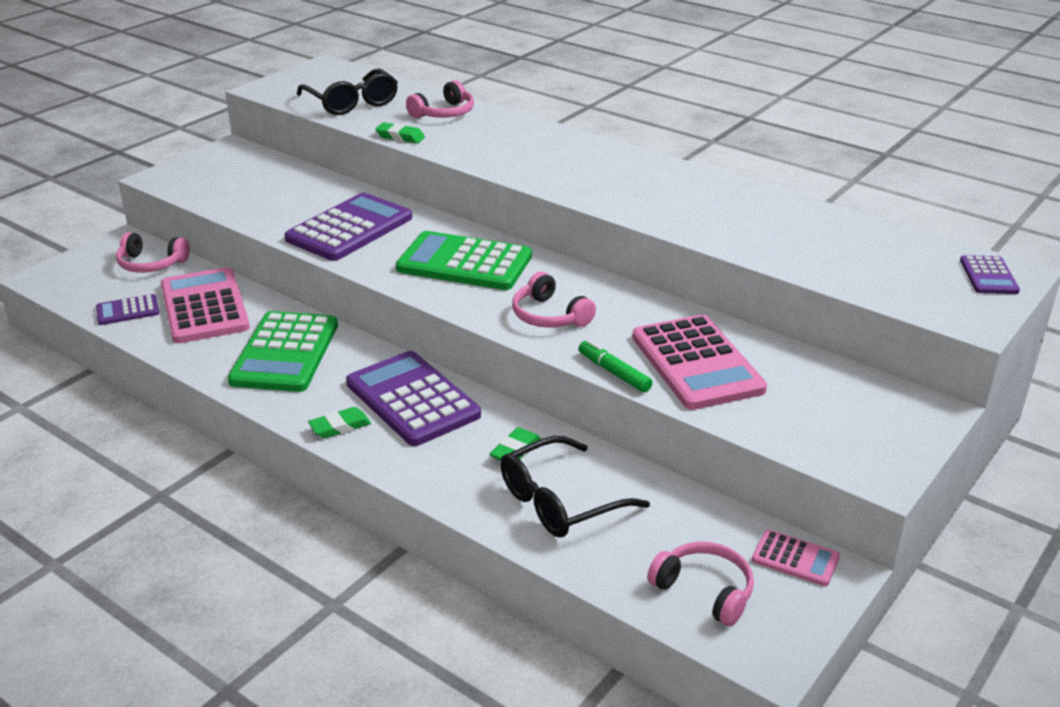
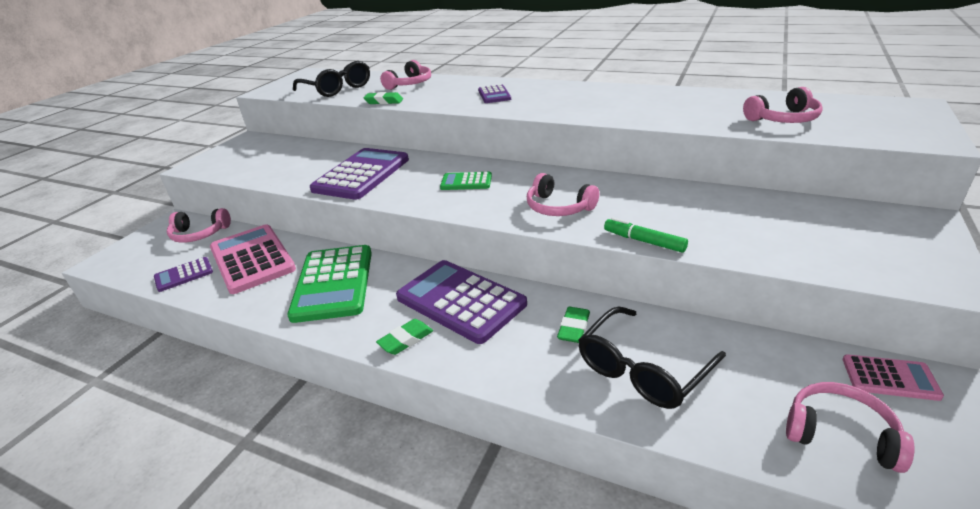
camera: 10 degrees left, 0 degrees up
green calculator [396,231,532,290] -> green calculator [440,172,492,190], size x0.49
pink calculator [632,315,767,410] -> none
purple calculator [960,255,1020,294] -> purple calculator moved to [478,84,511,103]
none -> pink headphones [743,87,823,123]

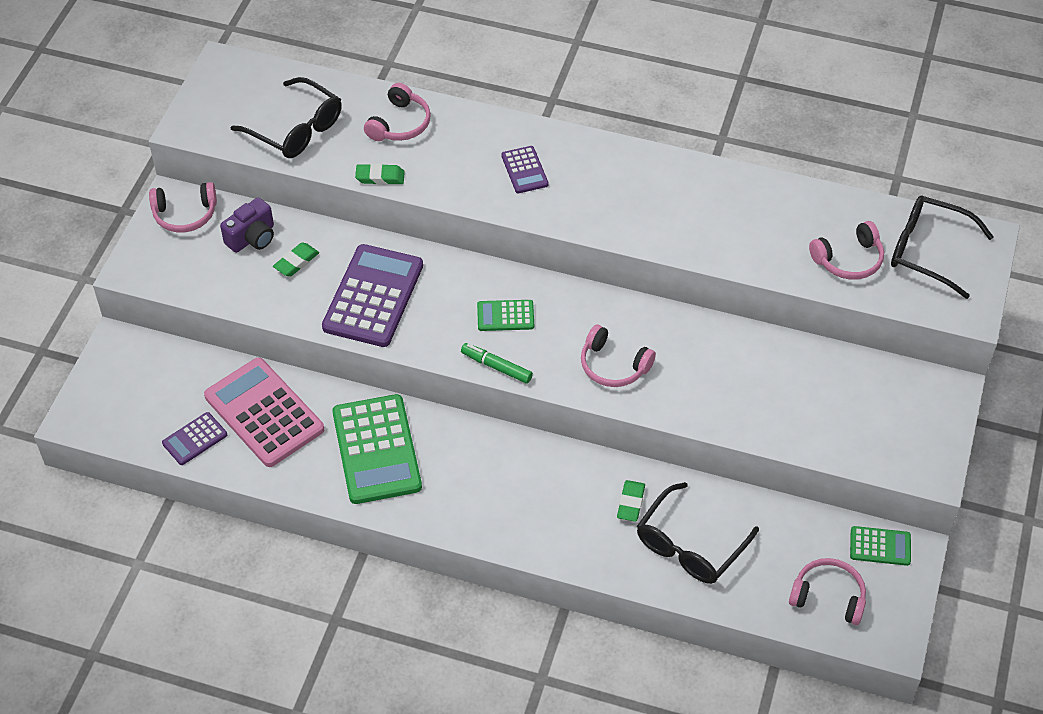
camera: 10 degrees left, 20 degrees up
pink headphones [167,208,231,243] -> pink headphones moved to [149,182,217,232]
green eraser [376,319,433,355] -> green eraser moved to [273,242,319,277]
purple calculator [396,260,527,344] -> none
green marker [604,217,688,253] -> green marker moved to [461,343,533,384]
pink calculator [843,355,944,401] -> green calculator [850,526,911,566]
none -> purple camera [220,197,274,253]
none -> black glasses [891,196,994,299]

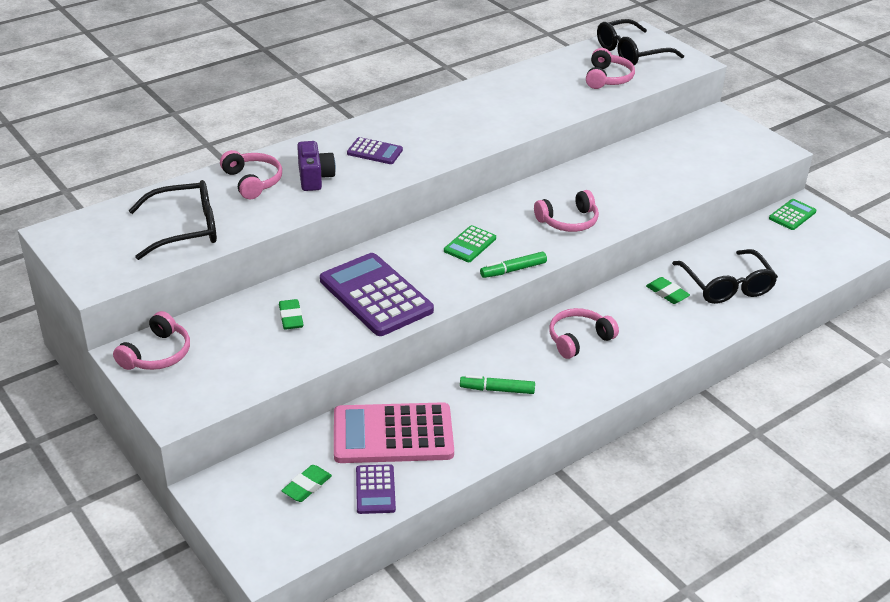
camera: 55 degrees left, 15 degrees down
purple camera [220,197,274,253] -> purple camera moved to [297,141,336,191]
green calculator [332,394,422,504] -> green marker [460,375,535,394]
green eraser [355,163,405,185] -> green eraser moved to [281,465,332,502]
pink headphones [789,558,866,625] -> pink headphones moved to [549,308,619,359]

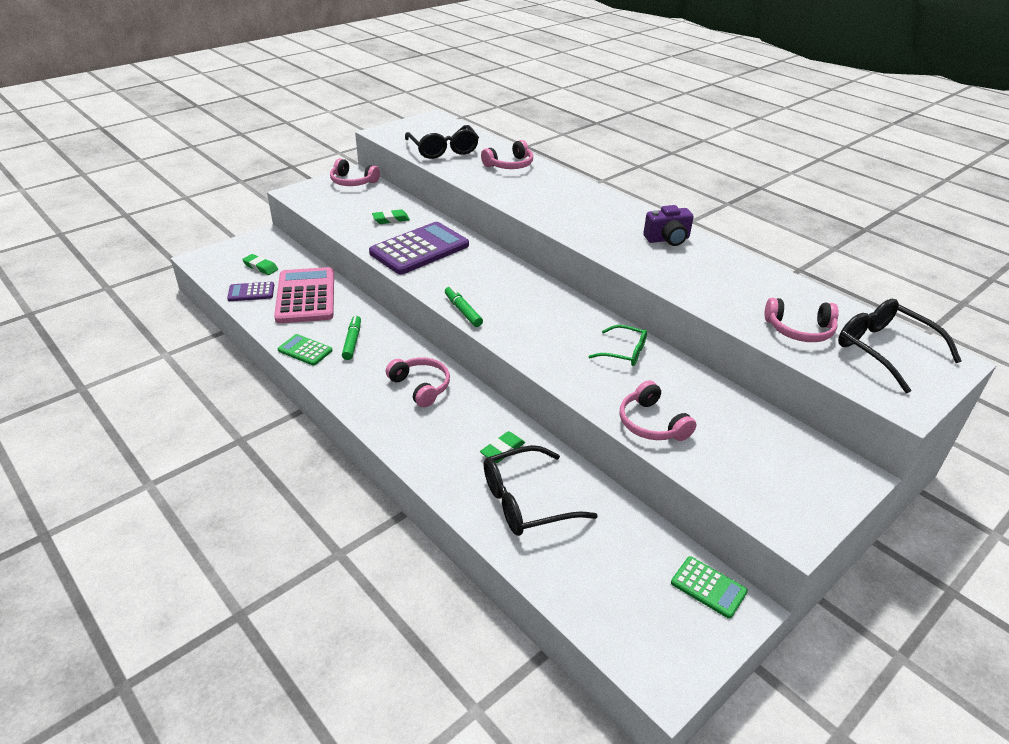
camera: 85 degrees right, 0 degrees up
purple camera [297,141,336,191] -> purple camera moved to [643,205,694,246]
purple calculator [347,137,403,164] -> none
green calculator [444,225,496,262] -> green calculator moved to [277,334,333,366]
pink headphones [534,190,599,232] -> pink headphones moved to [620,380,696,441]
none -> green glasses [588,325,647,366]

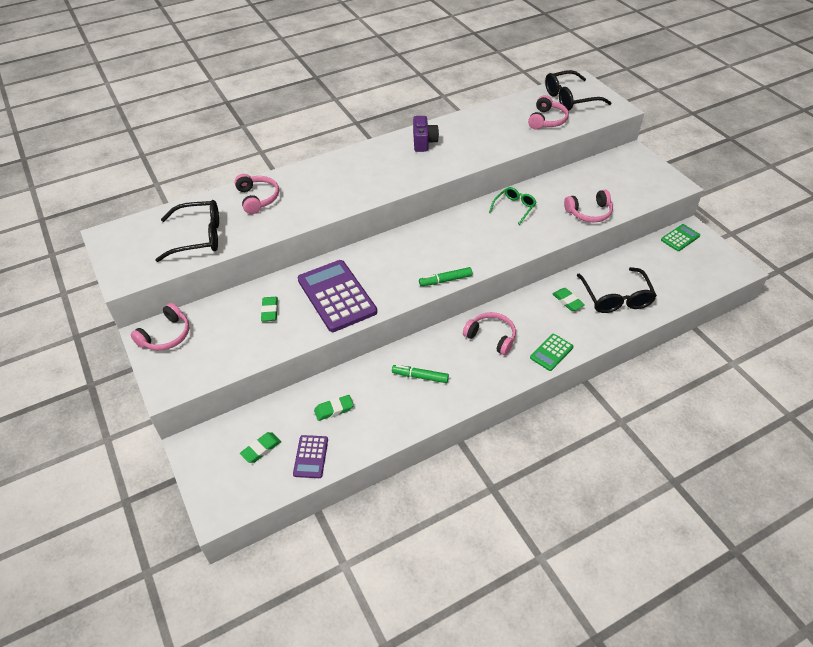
camera: 75 degrees left, 10 degrees up
pink calculator [274,267,334,323] -> green eraser [314,395,354,421]
green calculator [277,334,333,366] -> green calculator moved to [530,334,573,371]
pink headphones [386,358,450,407] -> pink headphones turned 60 degrees clockwise [463,312,516,355]

